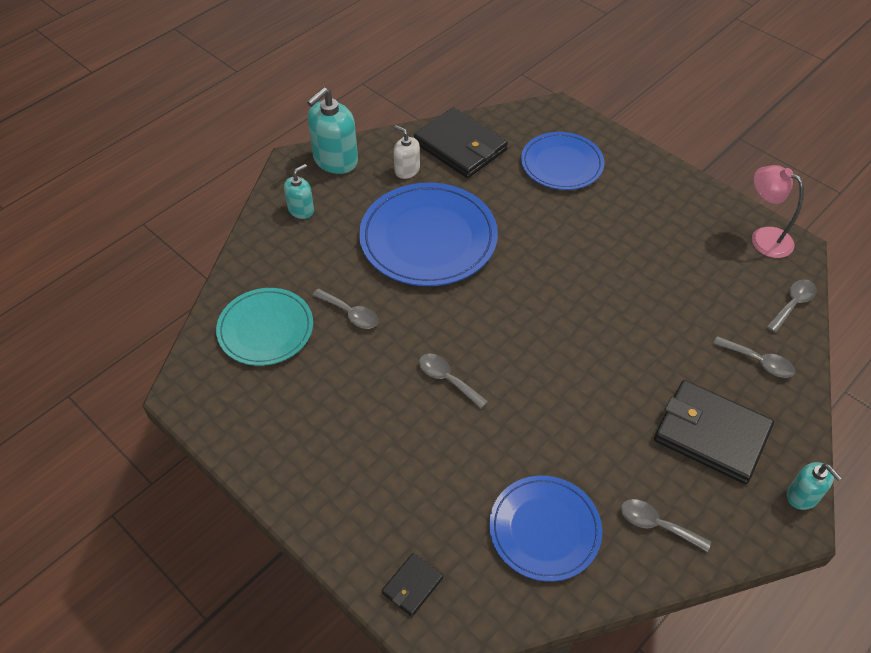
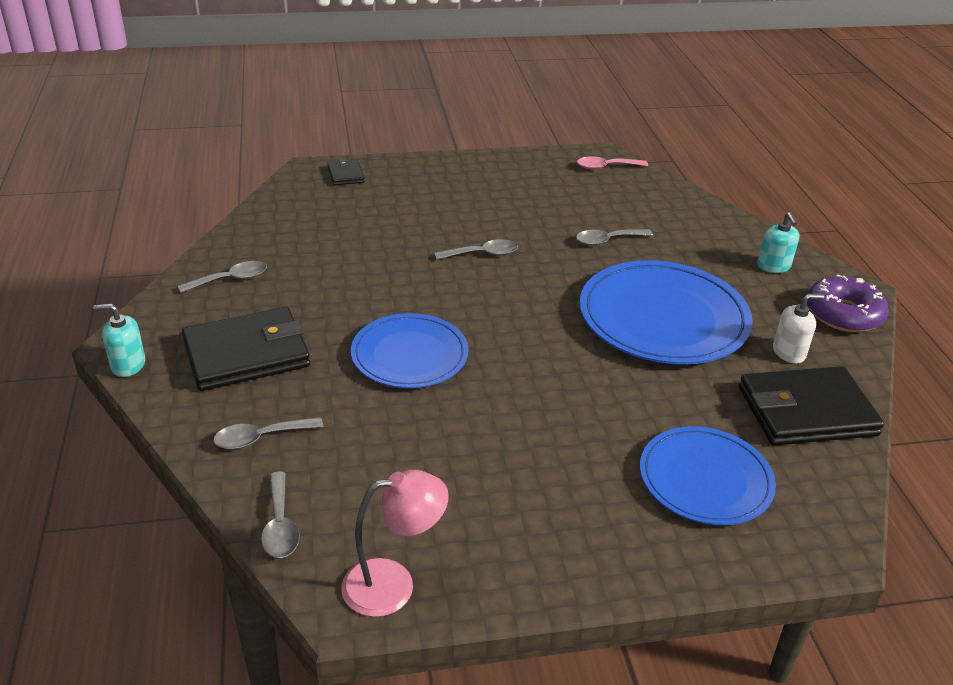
camera: 125 degrees right, 15 degrees down
turquoise plate [216,288,313,366] -> none
turquoise soap dispenser [307,87,358,174] -> purple donut [807,274,889,332]
blue plate [489,476,602,582] -> blue plate moved to [351,313,468,388]
none -> pink spoon [577,156,648,170]

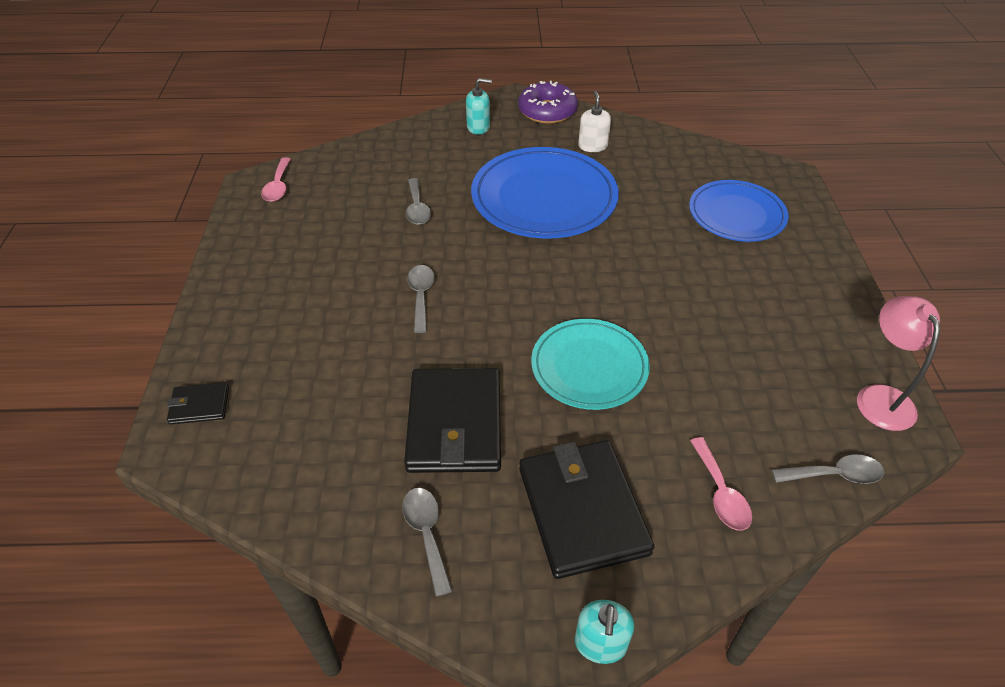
camera: 80 degrees left, 10 degrees up
grey spoon [213,417,324,449] -> pink spoon [690,437,752,531]
blue plate [351,313,468,388] -> turquoise plate [531,319,650,410]
black wallet [739,366,884,446] -> black wallet moved to [404,368,501,473]

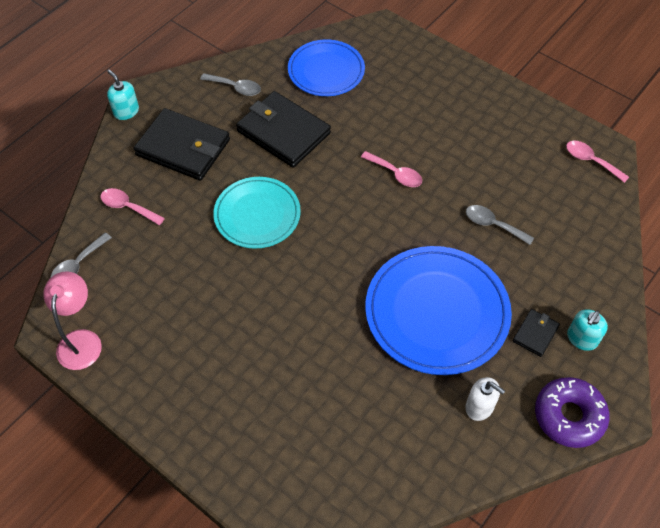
camera: 130 degrees right, 10 degrees up
black wallet [167,382,229,424] -> black wallet moved to [513,309,560,357]
grey spoon [407,265,435,333] -> pink spoon [361,151,422,187]
blue plate [689,180,789,242] -> blue plate moved to [288,39,365,96]
pink lamp [857,296,940,431] -> pink lamp turned 120 degrees counterclockwise [43,271,102,370]

